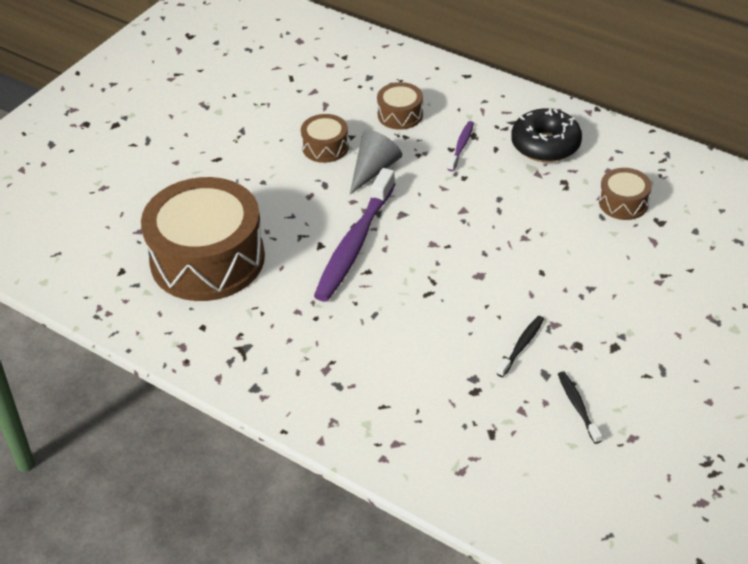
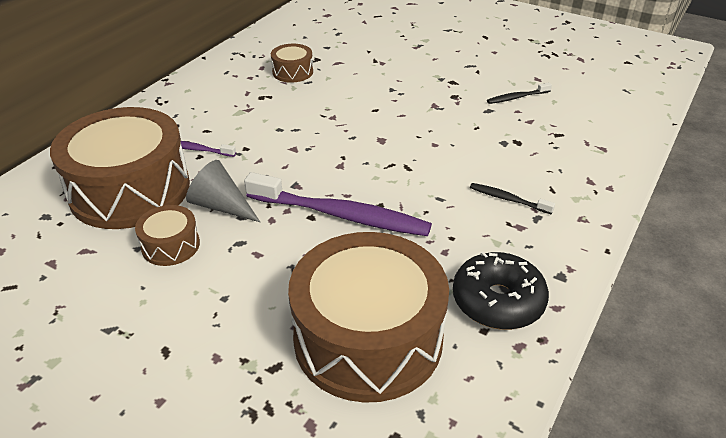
camera: 95 degrees left, 5 degrees down
brown drum [377,82,423,130] -> brown drum [50,107,190,229], size x2.26
black toothbrush [497,316,544,377] -> black toothbrush moved to [470,183,555,214]
black donut [511,108,582,162] -> black donut moved to [453,252,549,330]

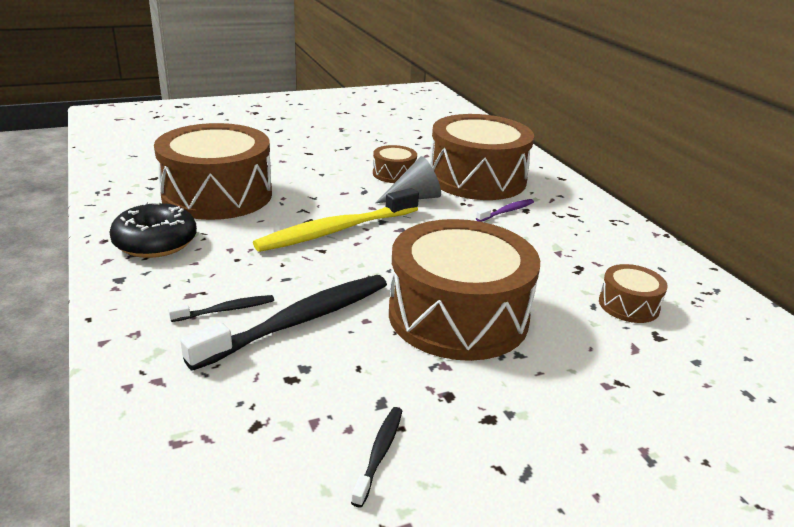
camera: 125 degrees right, 10 degrees down
purple toothbrush [244,172,432,236] -> yellow toothbrush [253,188,419,252]
none -> black toothbrush [180,275,387,371]
none -> brown drum [389,219,540,361]

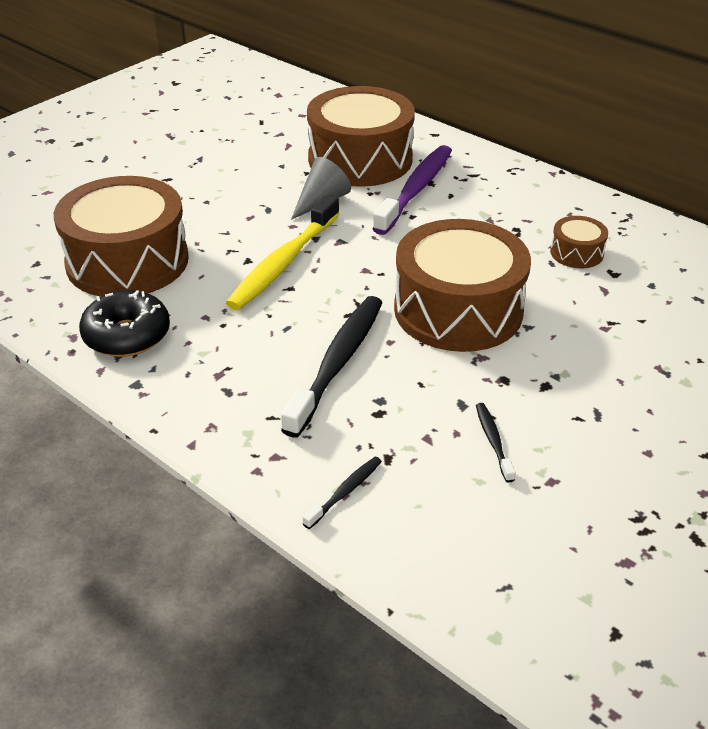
camera: 25 degrees left, 10 degrees up
black toothbrush [168,295,274,322] -> black toothbrush moved to [303,457,382,529]
brown drum [373,145,417,183] -> none
purple toothbrush [476,199,534,222] -> purple toothbrush [372,145,452,235], size x2.19

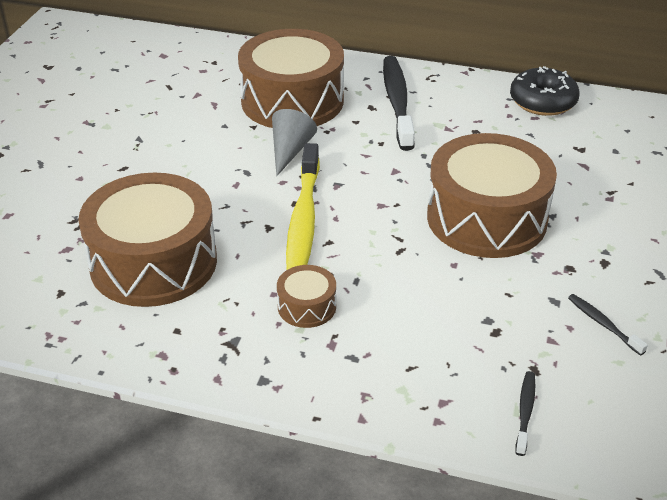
camera: 25 degrees left, 0 degrees up
black donut [79,290,170,357] -> black donut moved to [510,66,580,116]
black toothbrush [281,296,383,438] -> black toothbrush moved to [383,56,415,151]
purple toothbrush [372,145,452,235] -> none
brown drum [550,216,608,268] -> brown drum moved to [277,265,336,328]

